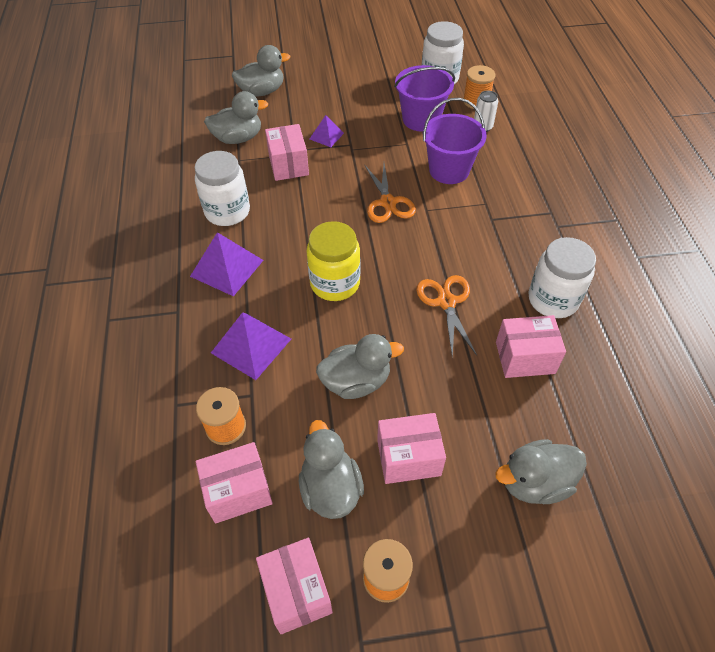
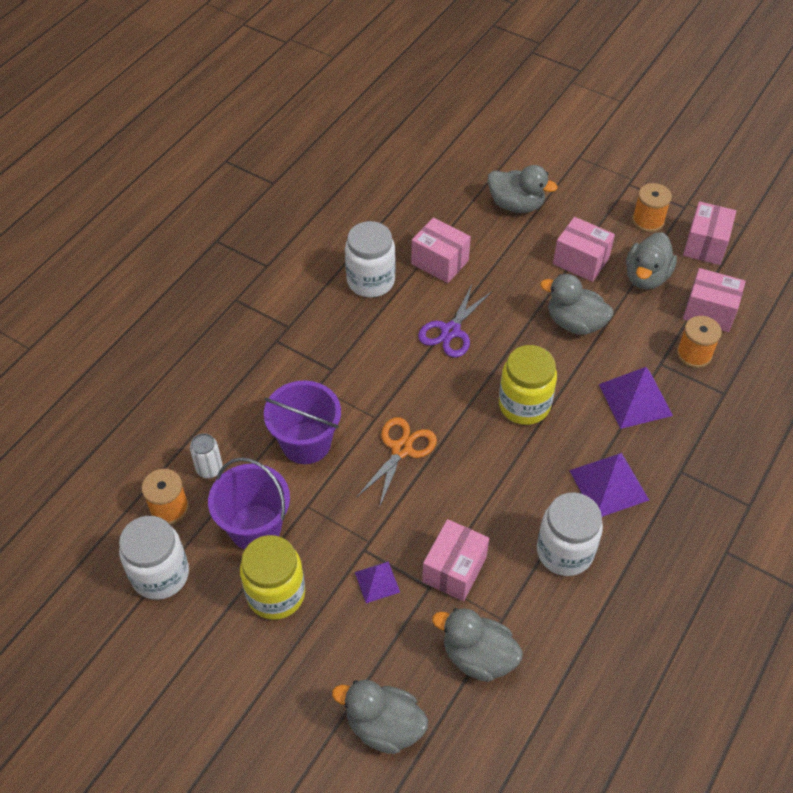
camera: 140 degrees left, 0 degrees up
orange scissors [416,275,477,358] -> purple scissors [418,285,492,358]
none -> yellow jar [240,535,305,620]

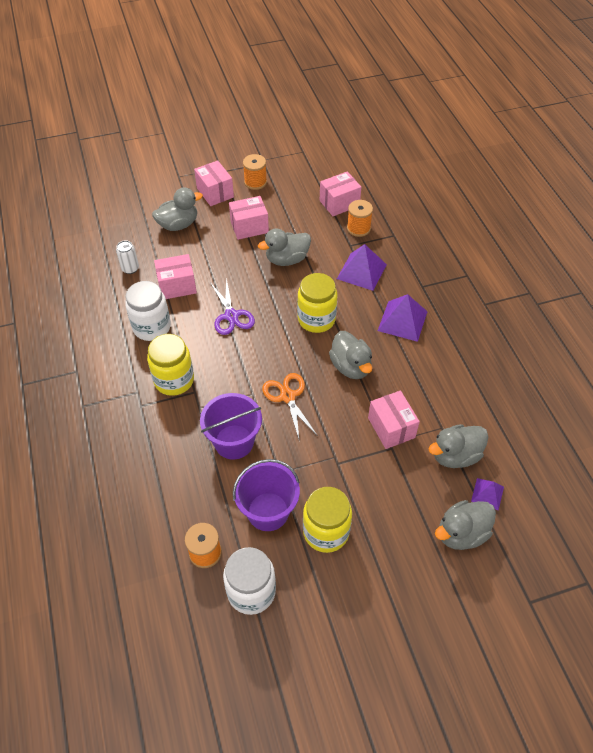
camera: 50 degrees left, 0 degrees up
white can [190,433,223,478] -> white can moved to [116,240,139,274]
purple pyramid [355,561,400,603] -> purple pyramid moved to [471,478,504,511]
white jar [537,492,603,576] -> none
grey duck [626,232,677,289] -> grey duck moved to [329,331,372,379]
pink box [683,201,736,265] -> pink box moved to [194,160,234,206]
none -> yellow jar [147,334,194,396]

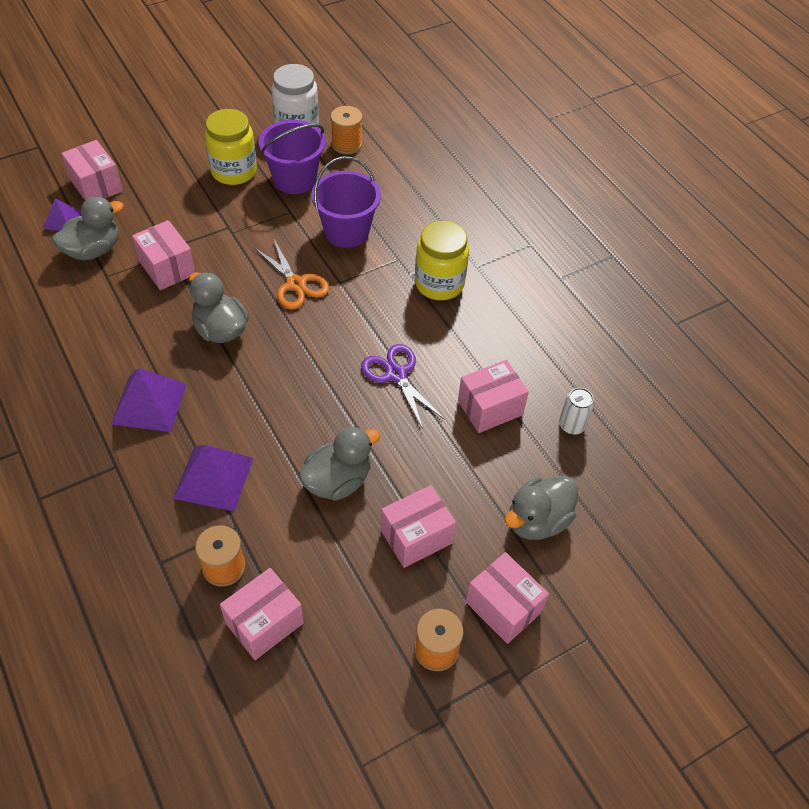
camera: 165 degrees right, 0 degrees up
white jar [125,281,171,341] -> none
yellow jar [297,273,338,333] -> none
grey duck [435,500,496,550] -> pink box [61,140,123,201]

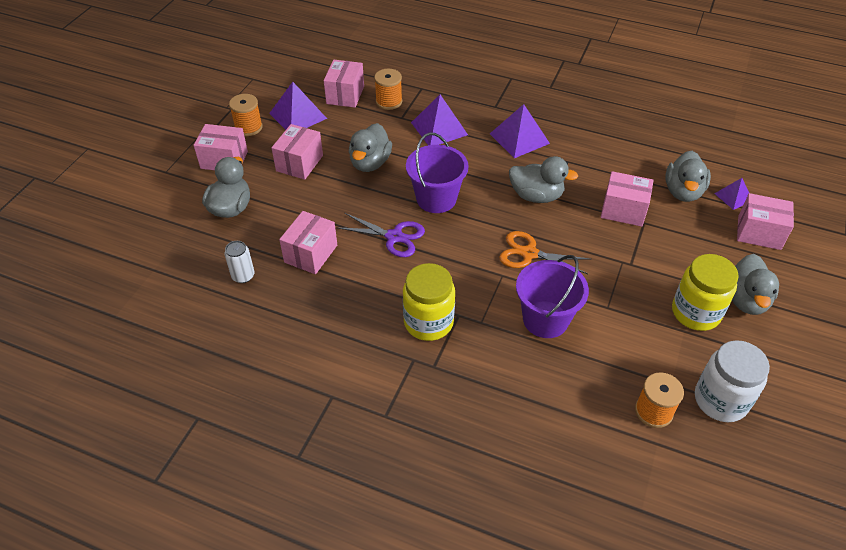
camera: 145 degrees right, 5 degrees down
purple bucket [259,120,325,194] -> purple bucket moved to [406,132,469,213]
none -> purple pyramid [269,82,327,130]
none -> grey duck [732,254,779,315]

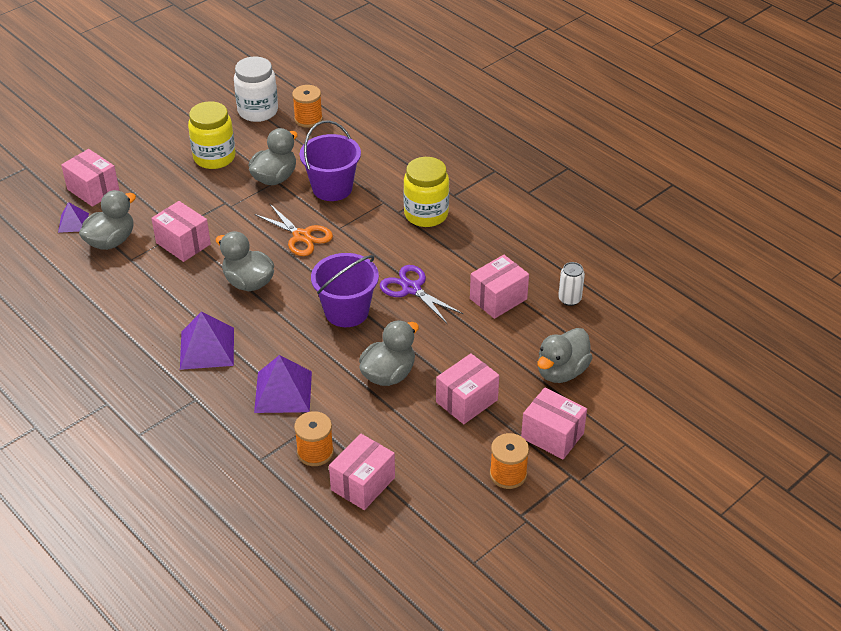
camera: 155 degrees left, 5 degrees down
purple pyramid [269,82,327,130] -> none
grey duck [732,254,779,315] -> grey duck moved to [249,128,298,185]

